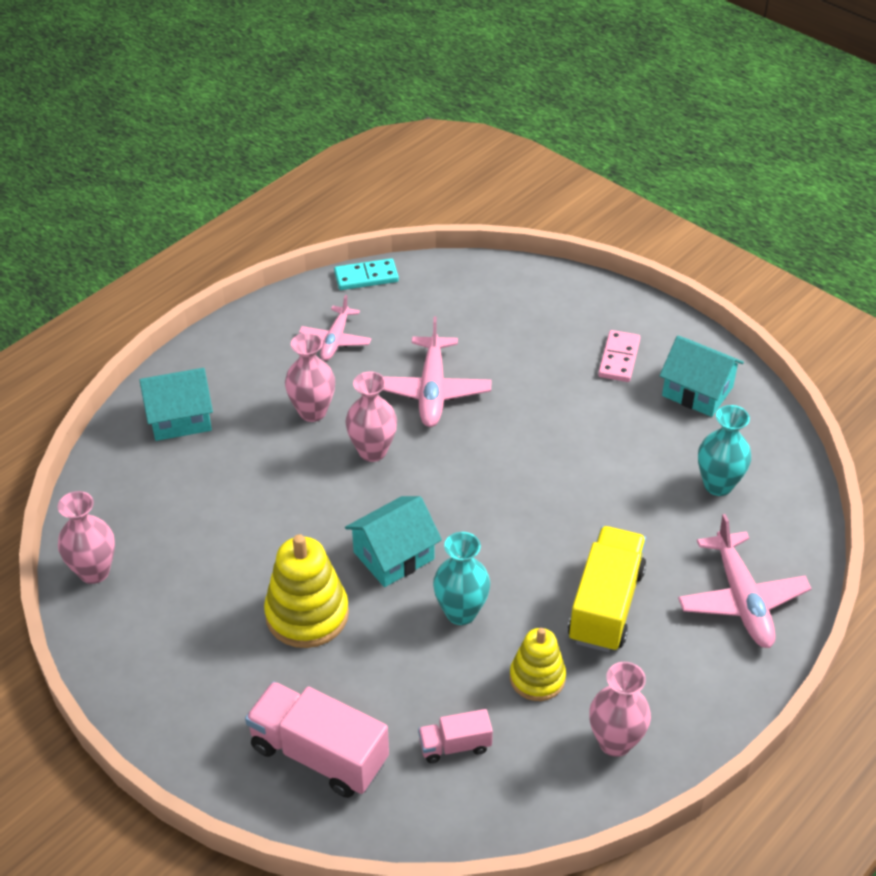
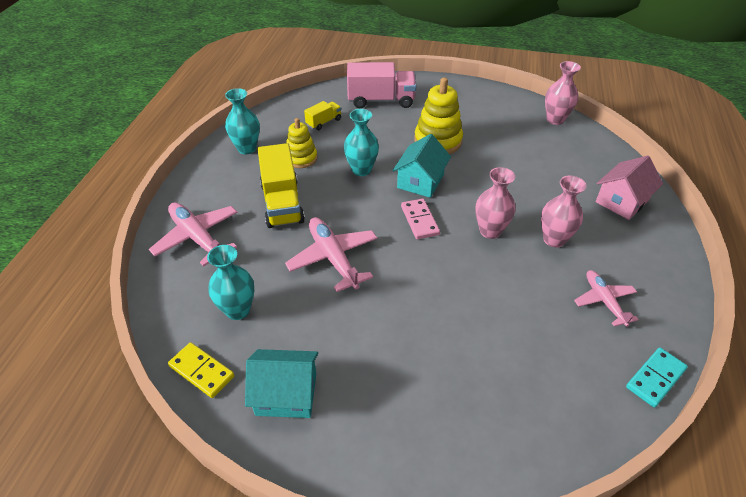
camera: 150 degrees right, 0 degrees up
turquoise house [139,368,213,441] -> pink house [596,156,663,220]
pink plane [383,317,491,427] -> pink plane moved to [285,217,377,292]
pink truck [418,709,493,763] -> yellow truck [304,101,341,130]
pink vase [589,662,651,757] -> turquoise vase [225,88,260,154]
pink domino [598,330,641,382] -> pink domino moved to [401,198,440,239]
none -> yellow domino [168,342,235,398]

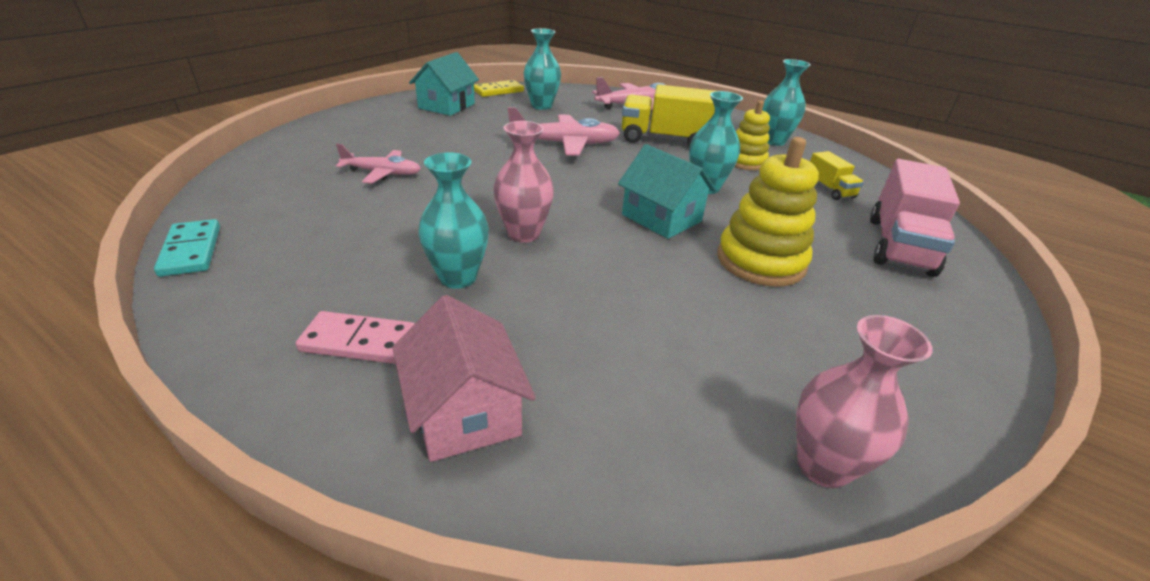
camera: 110 degrees right, 10 degrees down
pink domino [401,198,440,239] -> pink domino moved to [296,311,415,364]
pink vase [541,176,587,248] -> turquoise vase [418,152,489,289]
pink plane [574,270,639,327] -> pink plane moved to [336,144,421,184]

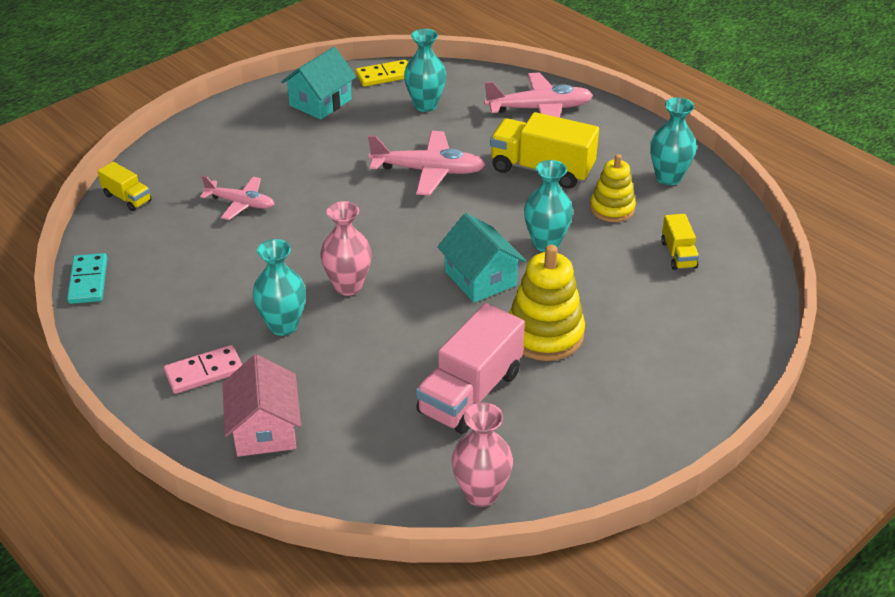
camera: 15 degrees right, 5 degrees up
pink domino [296,311,415,364] -> pink domino turned 45 degrees counterclockwise [164,345,242,394]
pink truck [870,159,960,277] -> pink truck moved to [416,303,525,434]
none -> yellow truck [98,162,151,211]

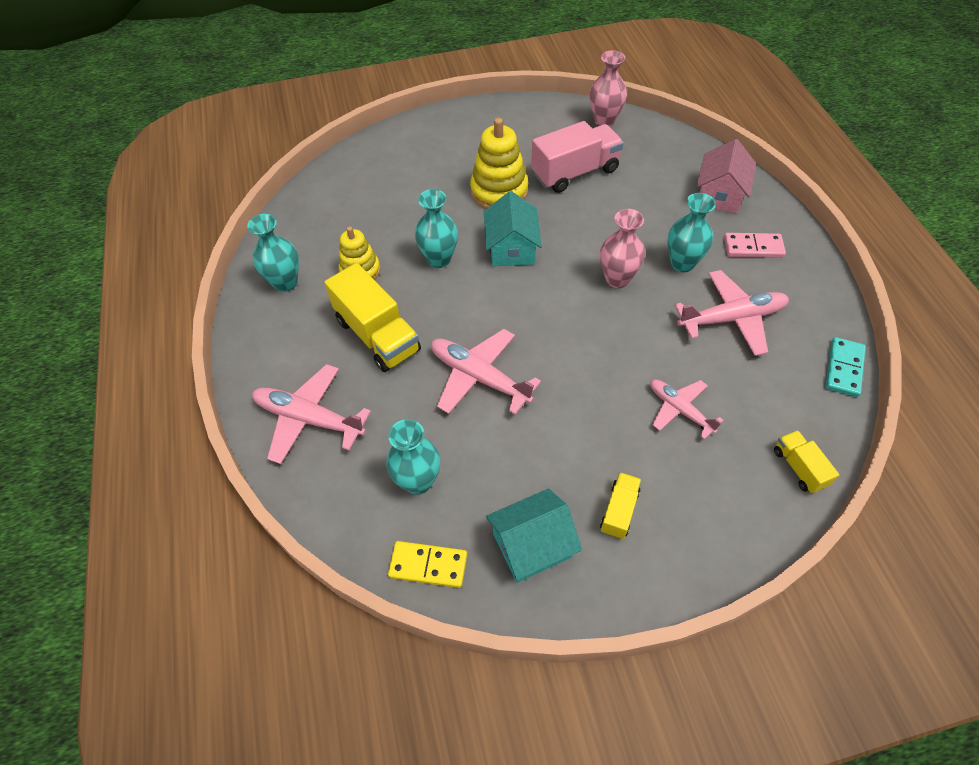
camera: 150 degrees left, 15 degrees up
yellow truck [661,214,699,270] -> yellow truck moved to [600,472,641,539]
none -> pink plane [674,270,789,356]

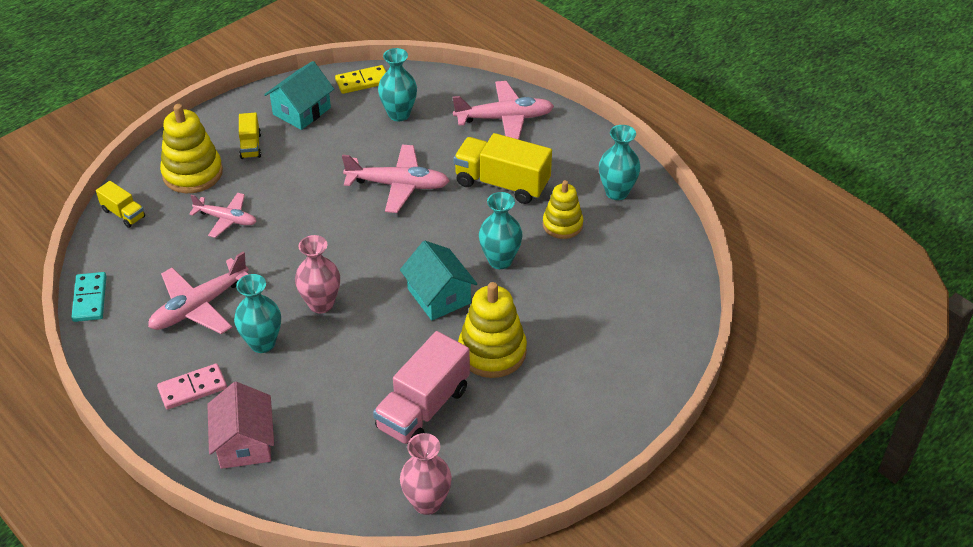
camera: 150 degrees right, 10 degrees down
none -> yellow stacking toy [160,104,223,193]

